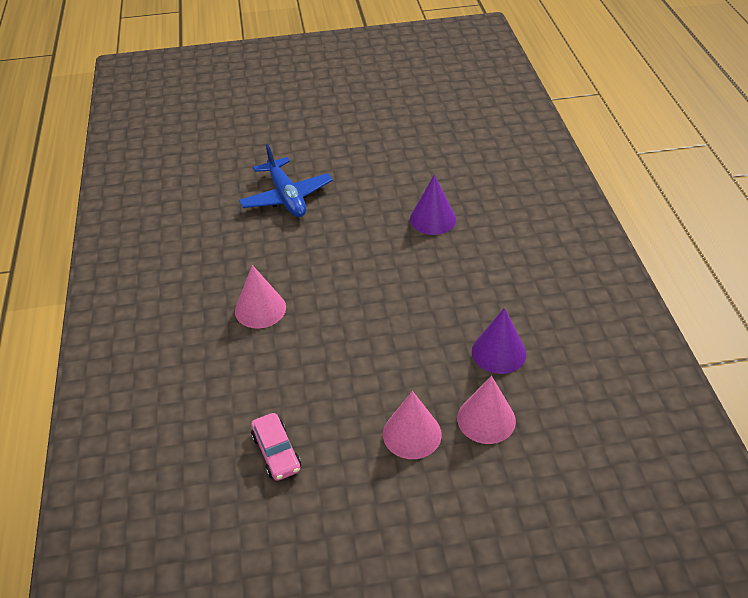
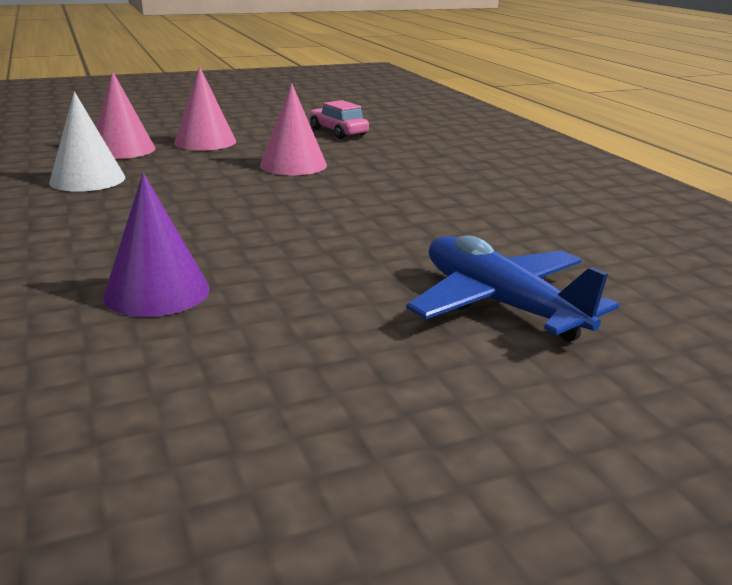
camera: 165 degrees right, 20 degrees down
pink cone [235,265,286,328] -> pink cone moved to [260,83,327,175]
purple cone [472,308,526,374] -> white cone [49,92,125,192]

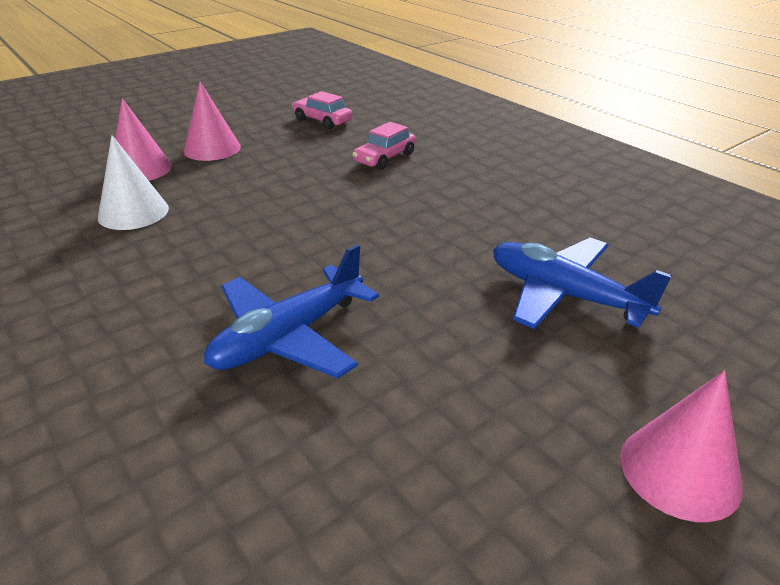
camera: 15 degrees left, 10 degrees up
purple cone [103,173,210,317] -> blue plane [204,244,379,378]
pink cone [260,83,327,175] -> pink cone moved to [620,371,743,522]
none -> pink car [352,122,416,170]

